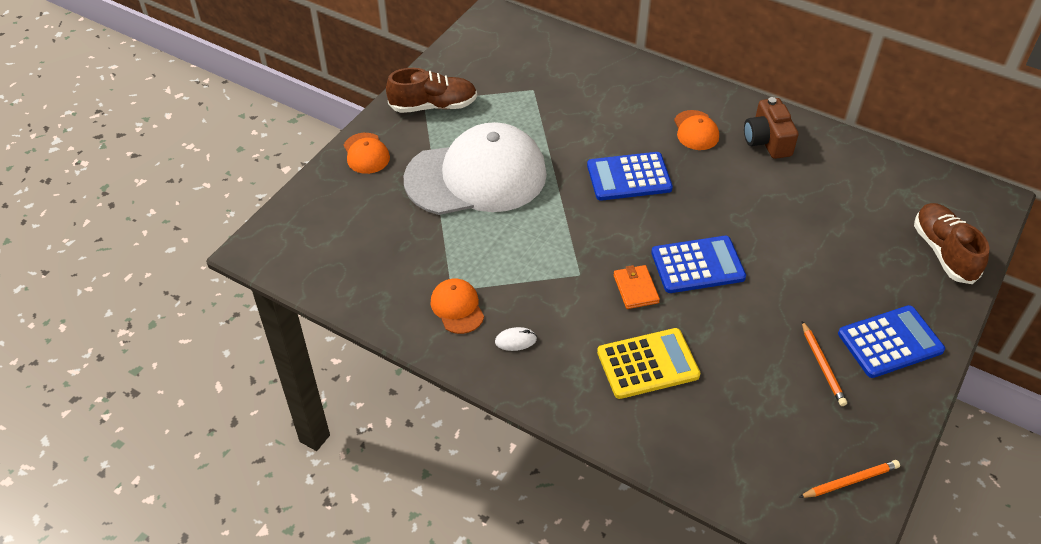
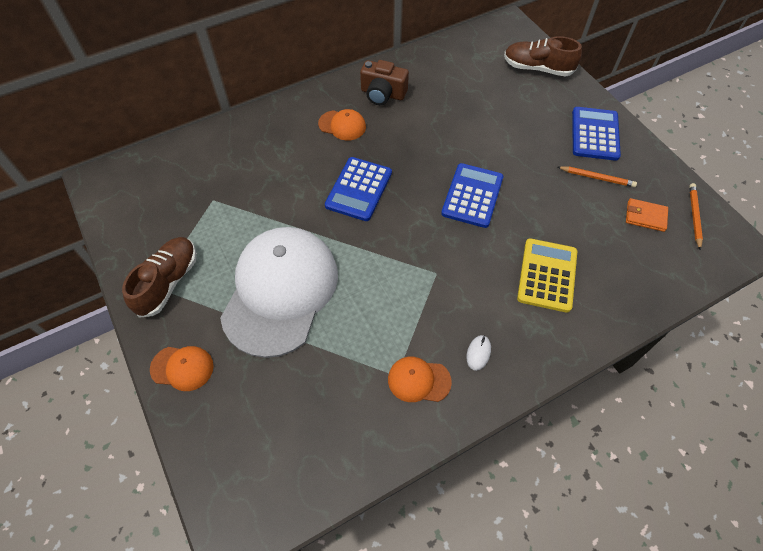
camera: 60 degrees left, 10 degrees up
orange wallet [613,265,660,309] -> orange wallet moved to [626,198,668,232]

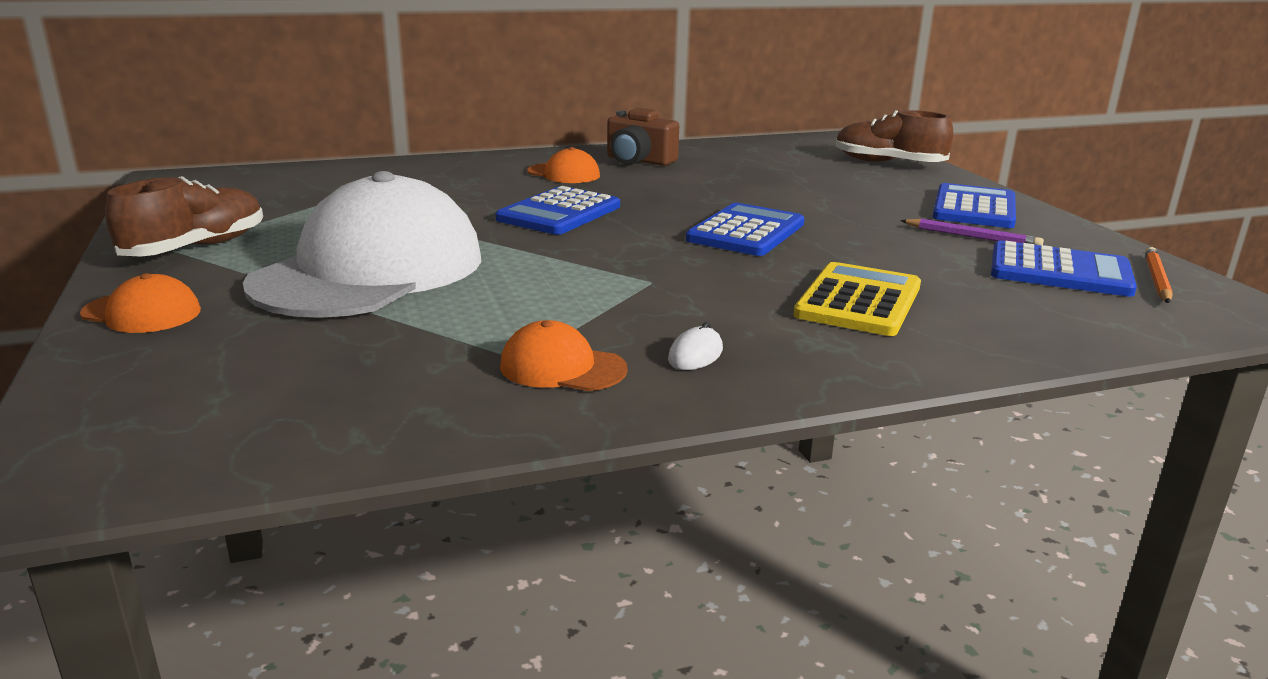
camera: 10 degrees right, 35 degrees down
orange pencil [558,166,637,187] -> purple pencil [900,219,1044,245]
orange wallet [626,198,668,232] -> blue calculator [991,241,1137,297]

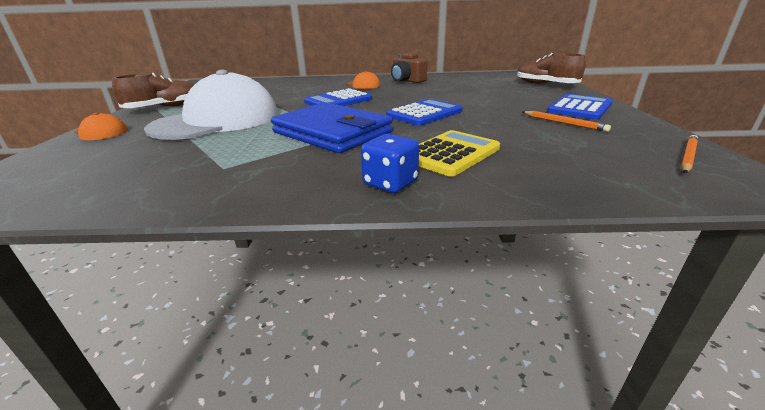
camera: 20 degrees right, 5 degrees up
orange cap [500,320,628,391] -> none
white mouse [668,322,723,370] -> none
purple pencil [900,219,1044,245] -> orange pencil [523,111,611,132]
blue calculator [991,241,1137,297] -> none
none -> blue wallet [271,102,393,153]
none -> blue dice [361,134,419,193]

